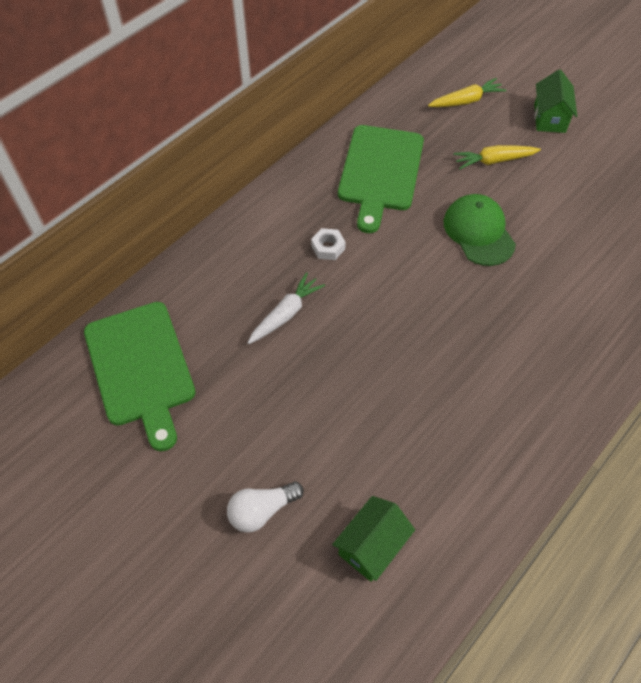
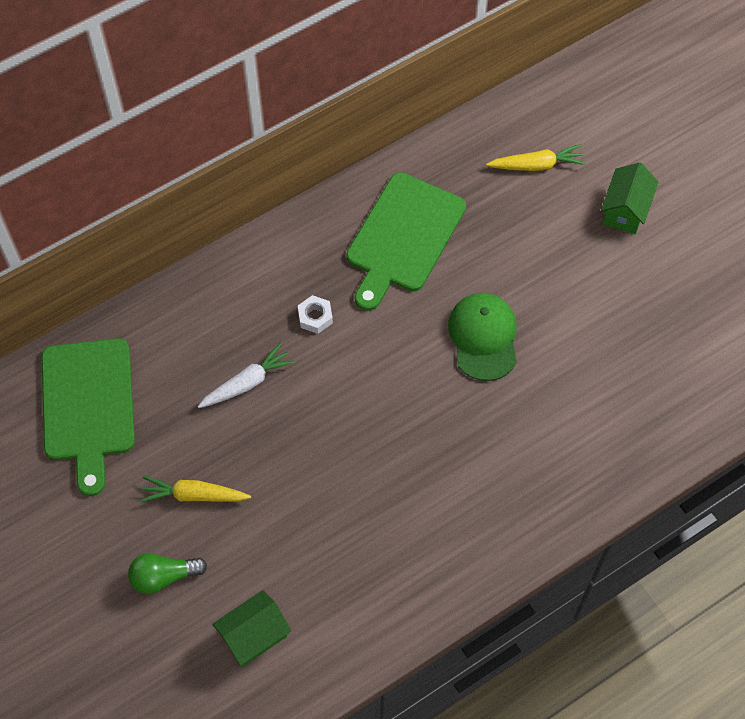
camera: 15 degrees right, 5 degrees up
white light bulb [227,482,304,533] -> green light bulb [128,553,207,594]
yellow carrot [453,145,541,169] -> yellow carrot moved to [140,476,251,502]

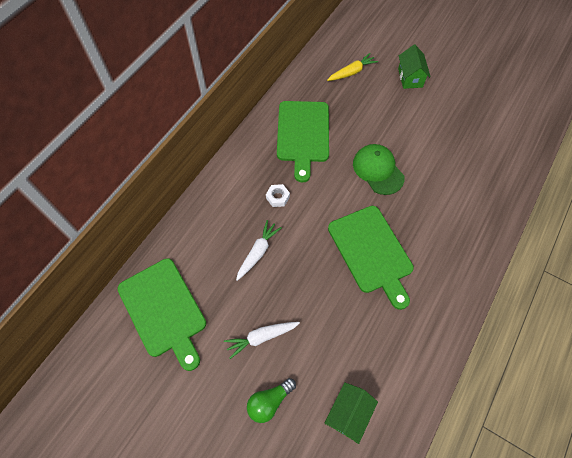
camera: 25 degrees left, 0 degrees up
yellow carrot [140,476,251,502] -> white carrot [224,322,300,359]
none -> green cutting board [328,206,414,310]

